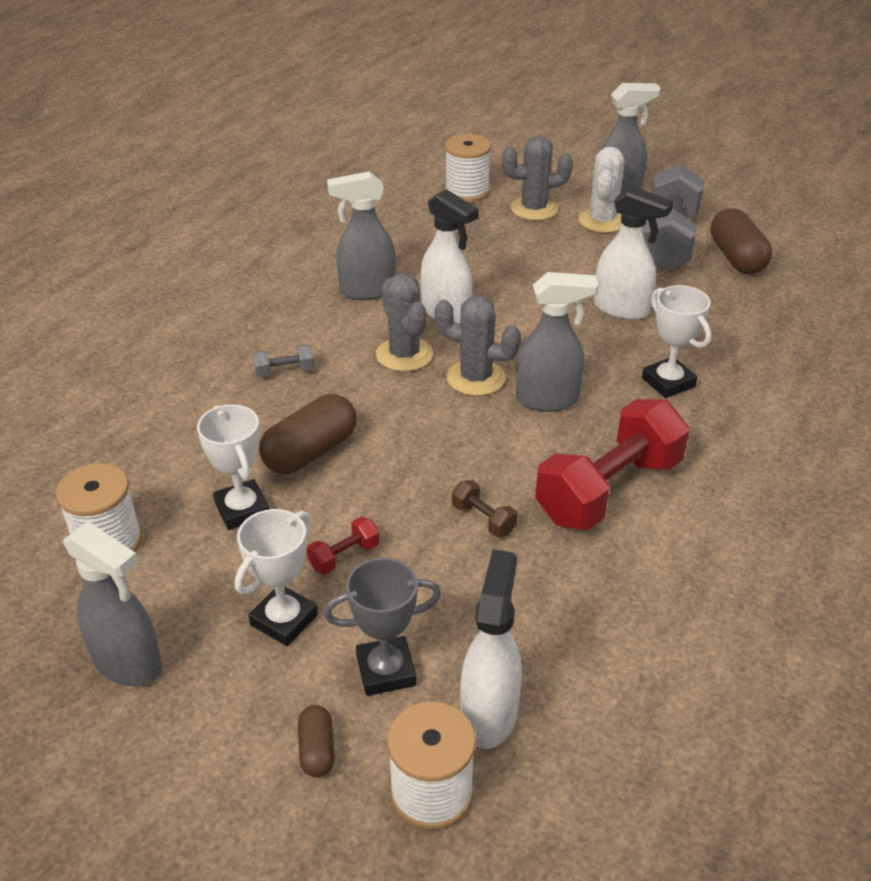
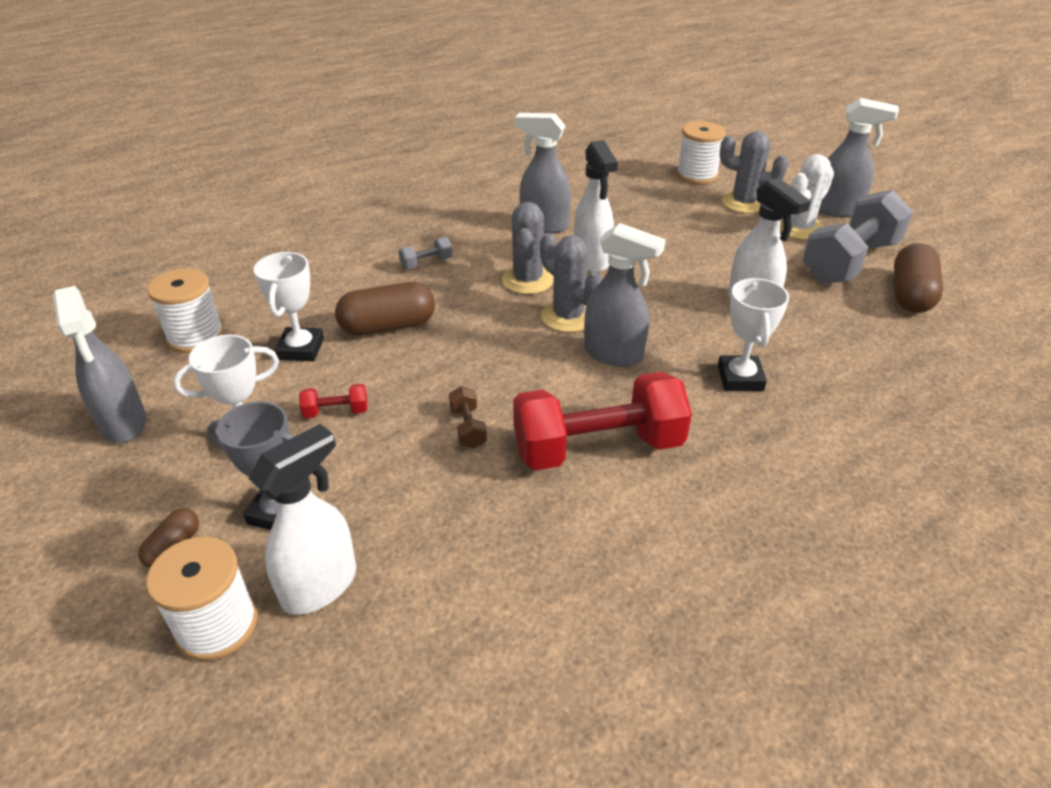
camera: 30 degrees right, 0 degrees up
grey dumbbell [253,344,315,378] -> grey dumbbell turned 45 degrees counterclockwise [398,237,453,270]

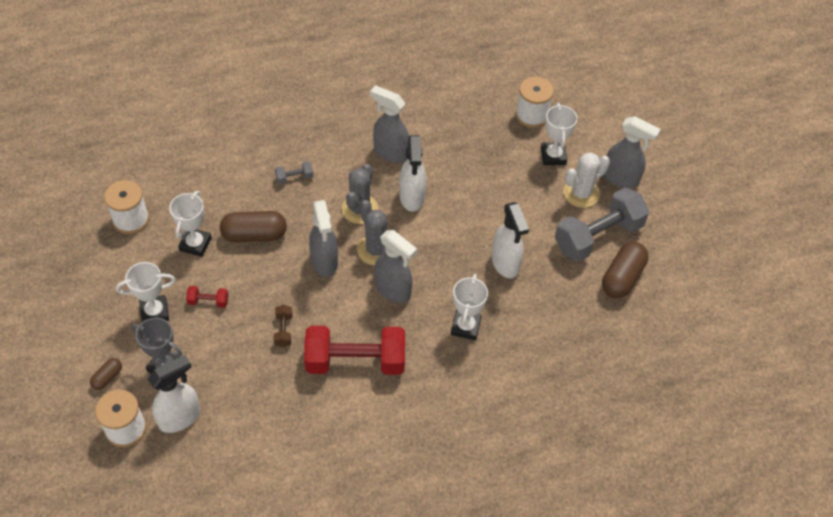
camera: 10 degrees right, 15 degrees up
grey spray bottle [53,286,146,443] -> grey spray bottle moved to [309,200,338,277]
grey cactus [720,131,788,213] -> white trophy [541,103,577,165]

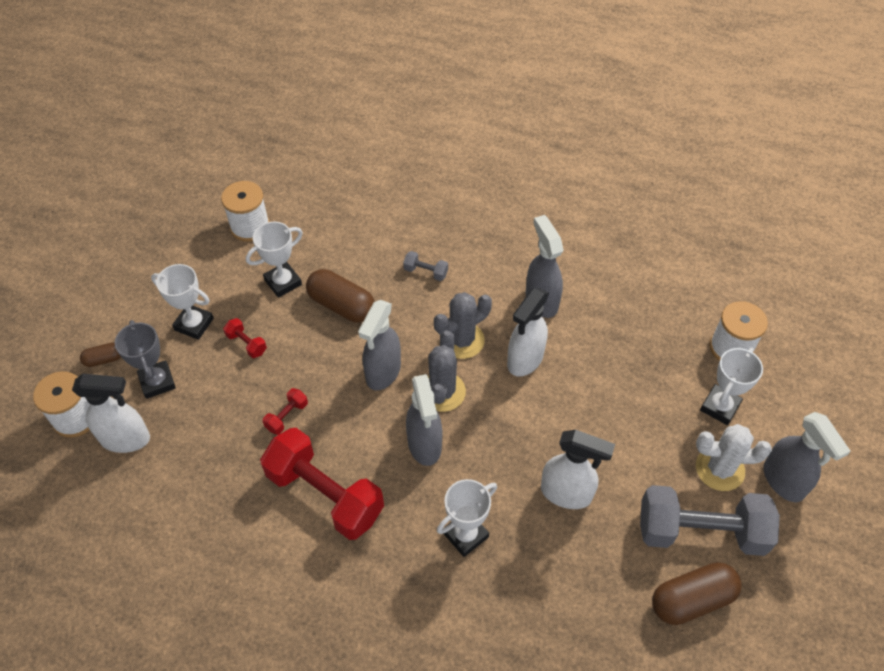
camera: 40 degrees right, 0 degrees up
brown dumbbell [274,305,293,347] -> red dumbbell [263,388,308,435]
white spray bottle [492,202,529,278] -> white spray bottle turned 90 degrees counterclockwise [541,430,615,509]

